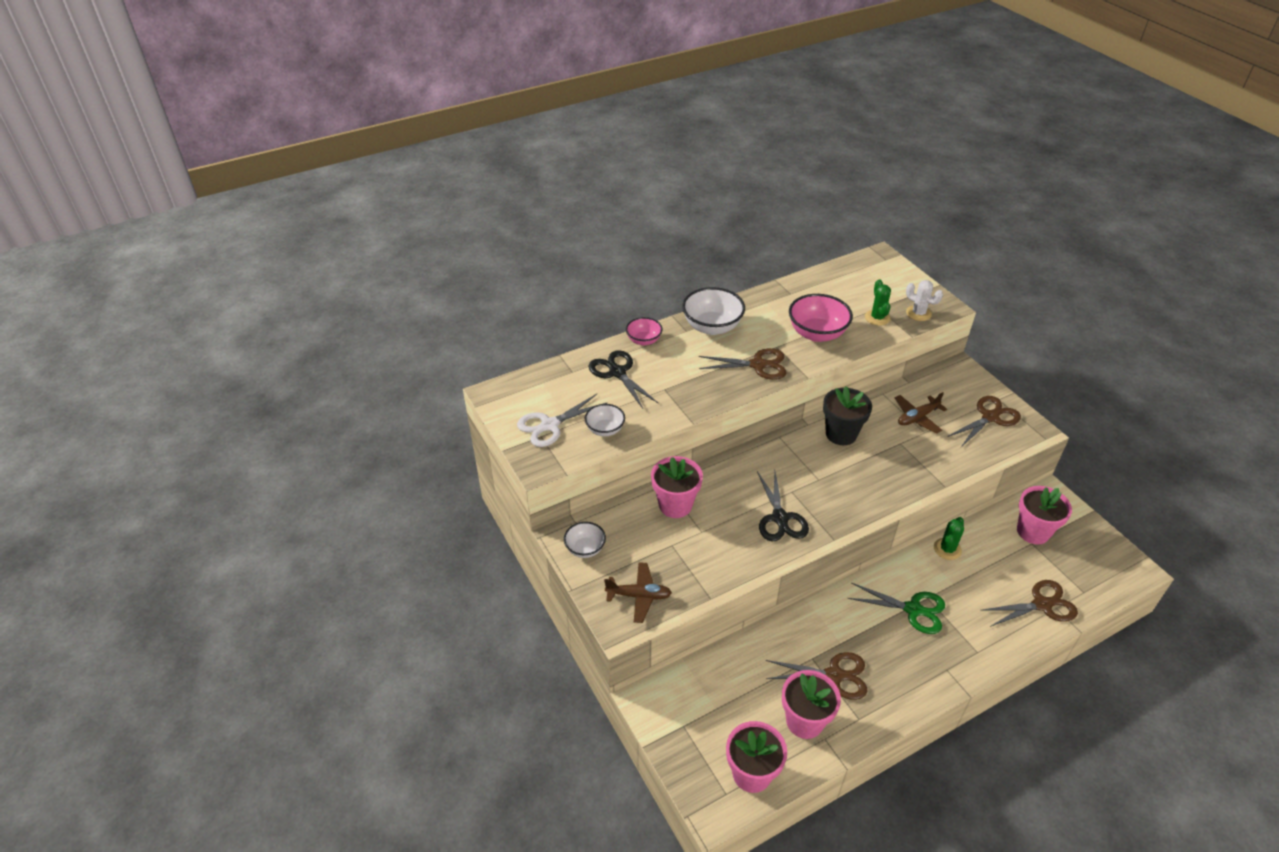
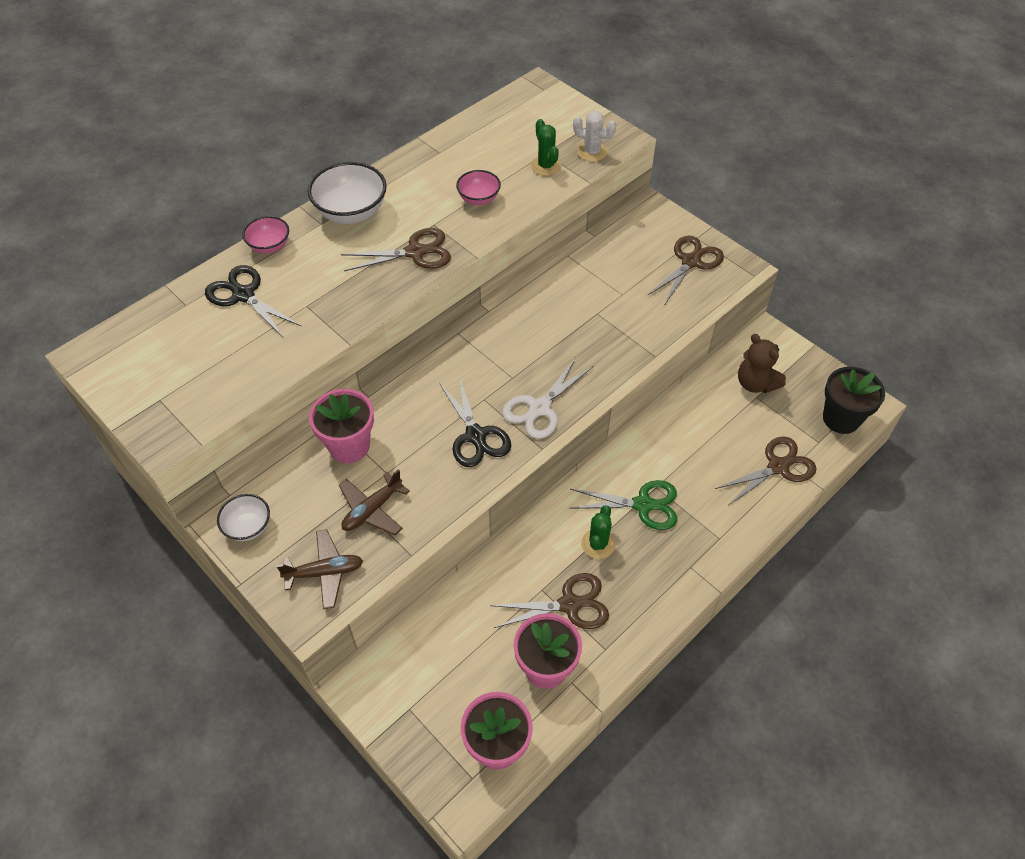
camera: 15 degrees left, 10 degrees up
white scissors [517,394,608,447] -> white scissors moved to [503,357,594,439]
white bowl [584,404,625,436] -> none
pink bowl [789,294,853,342] -> pink bowl [456,170,501,205], size x0.58
black flower pot [823,386,872,445] -> black flower pot moved to [823,367,885,434]
brown plane [895,392,947,434] -> brown plane moved to [339,469,410,535]
green cactus [934,517,964,560] -> green cactus moved to [581,505,615,559]
pink flower pot [1017,486,1072,545] -> brown teddy bear [738,334,786,393]

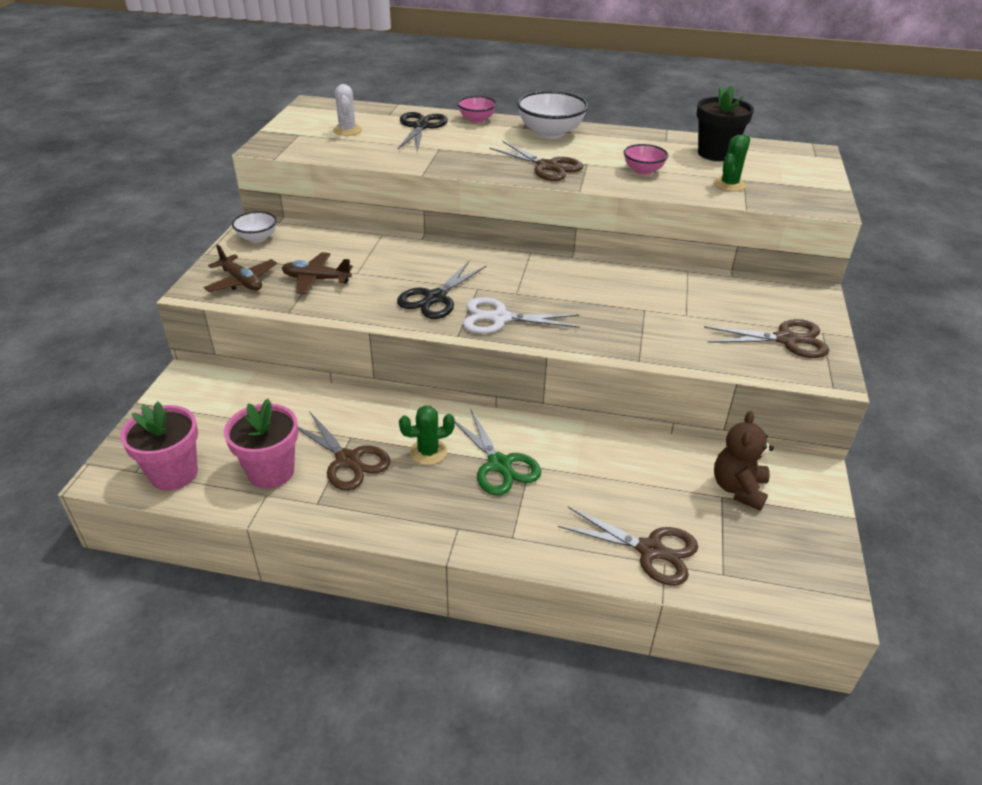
camera: 55 degrees right, 15 degrees down
pink flower pot [309,389,374,463] -> none
white cactus [573,111,616,162] -> white cactus moved to [333,84,362,136]
black flower pot [823,367,885,434] -> black flower pot moved to [697,85,754,161]

